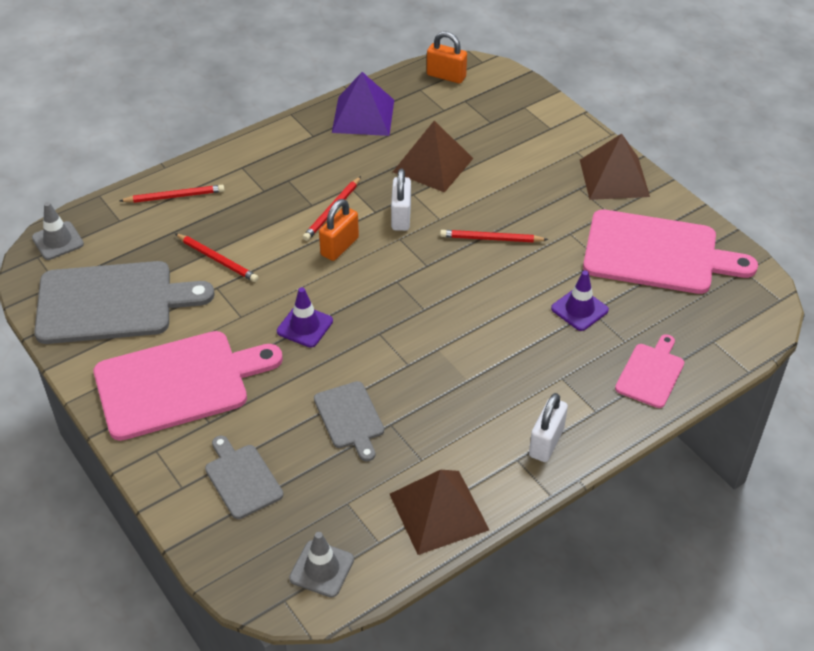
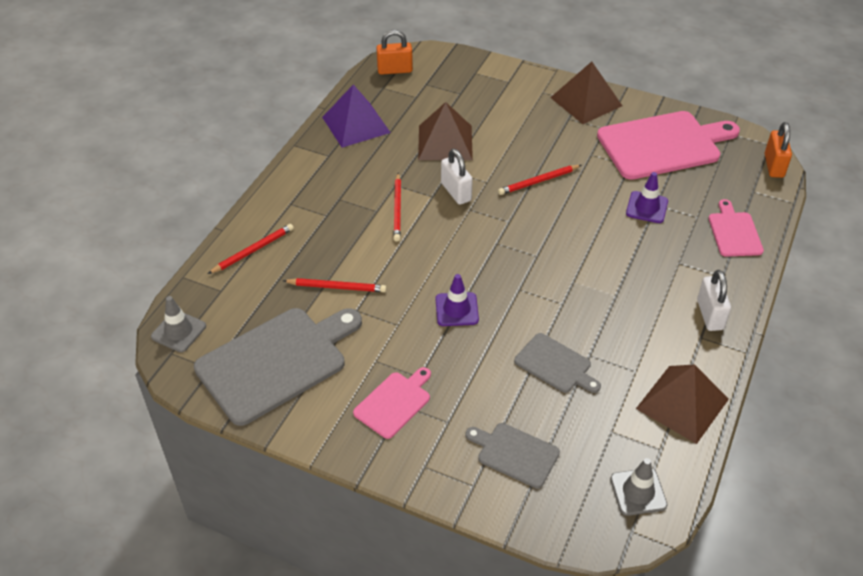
camera: 30 degrees left, 0 degrees up
pink cutting board [94,331,283,441] -> pink cutting board [353,367,431,439], size x0.51
orange padlock [319,199,359,261] -> orange padlock moved to [765,122,792,178]

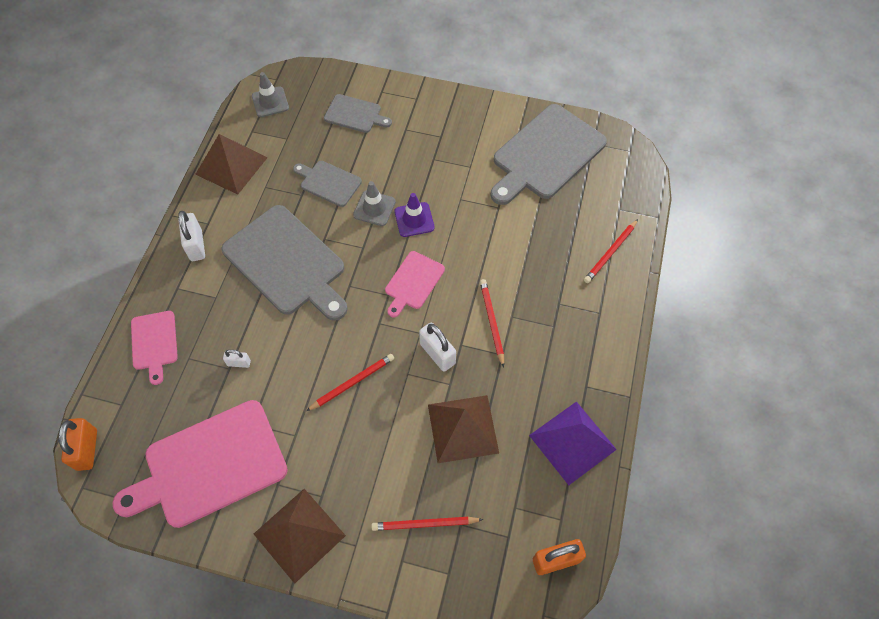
camera: 170 degrees right, 15 degrees up
grey traffic cone [151,296,206,352] -> grey traffic cone moved to [353,181,396,226]
red pencil [283,278,387,292] -> red pencil moved to [371,517,483,531]
pink cutting board [353,367,431,439] -> pink cutting board moved to [385,251,445,317]
purple traffic cone [626,172,668,223] -> white padlock [223,350,251,368]
none -> grey cutting board [221,205,348,321]

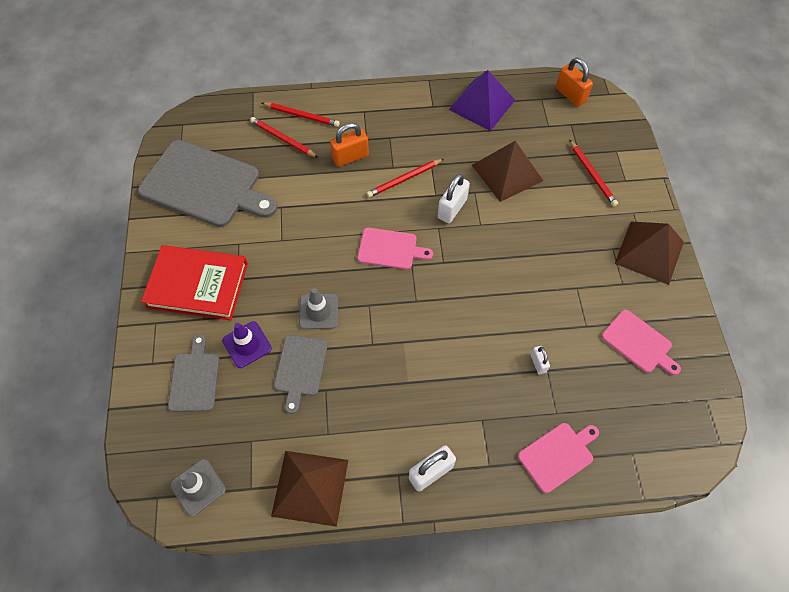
camera: 110 degrees left, 0 degrees up
orange padlock [59,418,97,471] -> orange padlock moved to [330,123,369,167]
pink cutting board [113,400,288,528] -> pink cutting board [602,310,681,375], size x0.51
grey cutting board [221,205,348,321] -> none
red pencil [306,354,394,411] -> red pencil moved to [250,117,319,158]
purple traffic cone [394,193,435,237] -> purple traffic cone moved to [222,321,272,368]
none -> red book [141,245,248,320]

